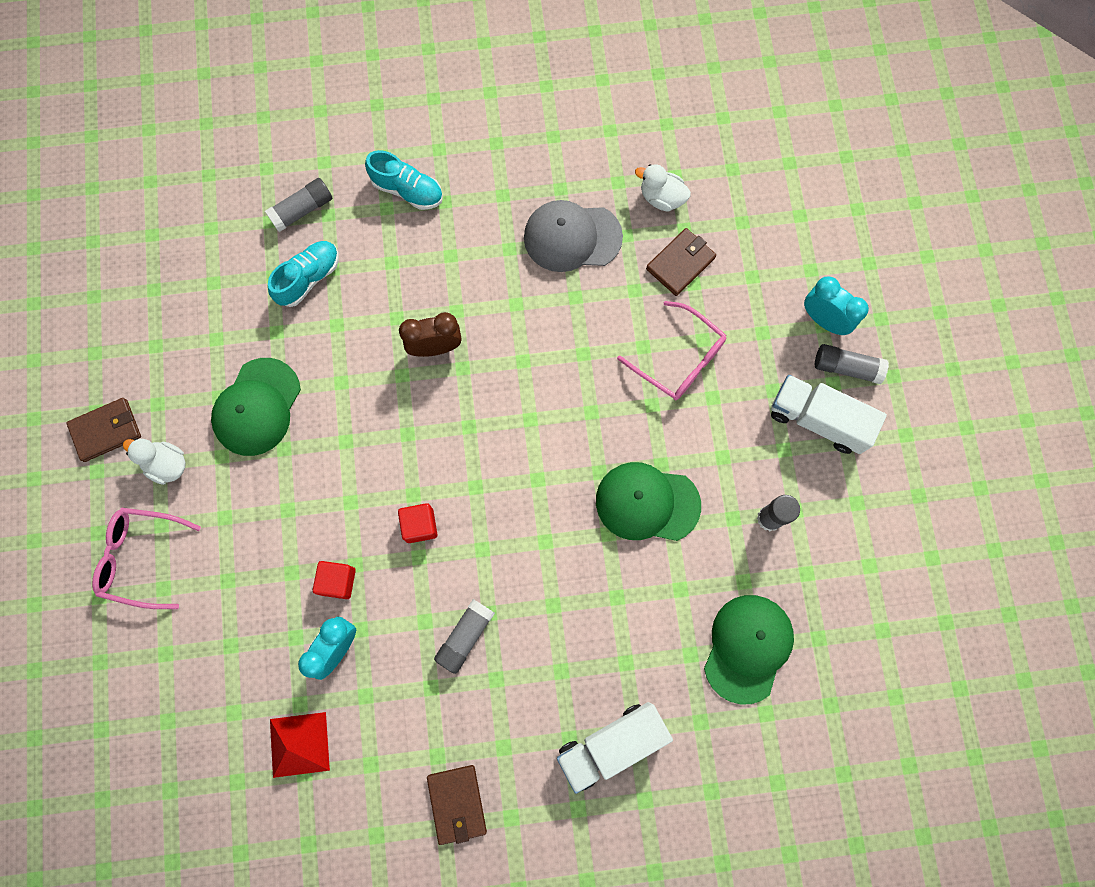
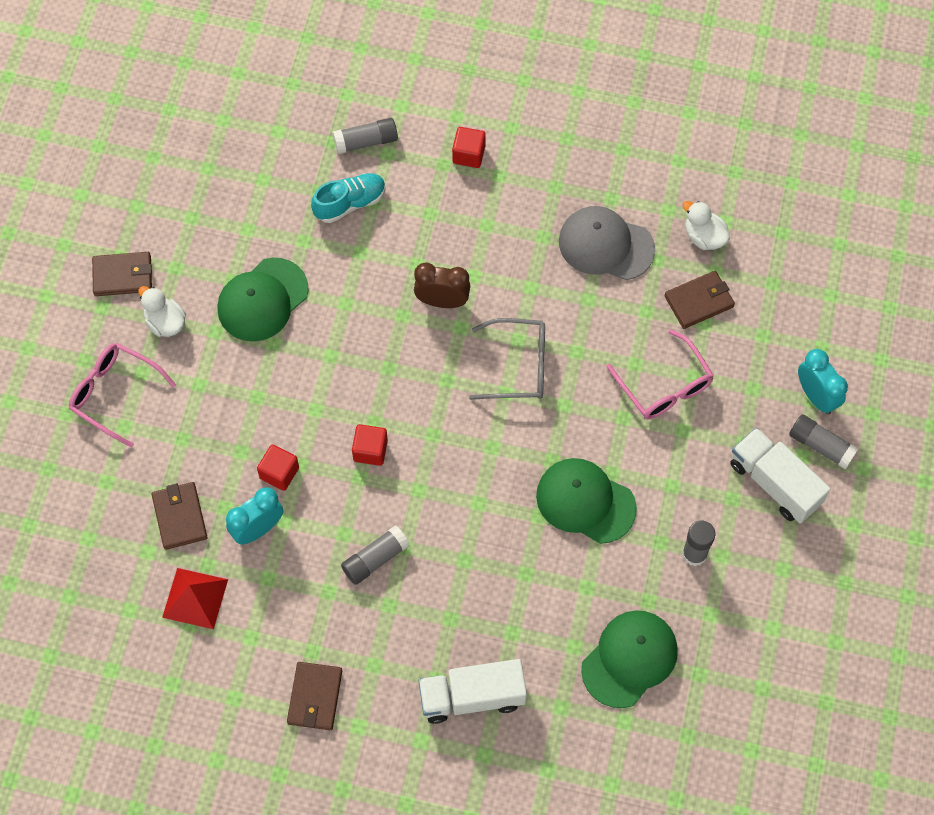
camera: 20 degrees right, 10 degrees down
turquoise shoe [365,150,443,210] -> red cube [452,127,486,168]
none -> brown wallet [152,482,207,550]
none -> grey glasses [469,318,545,400]

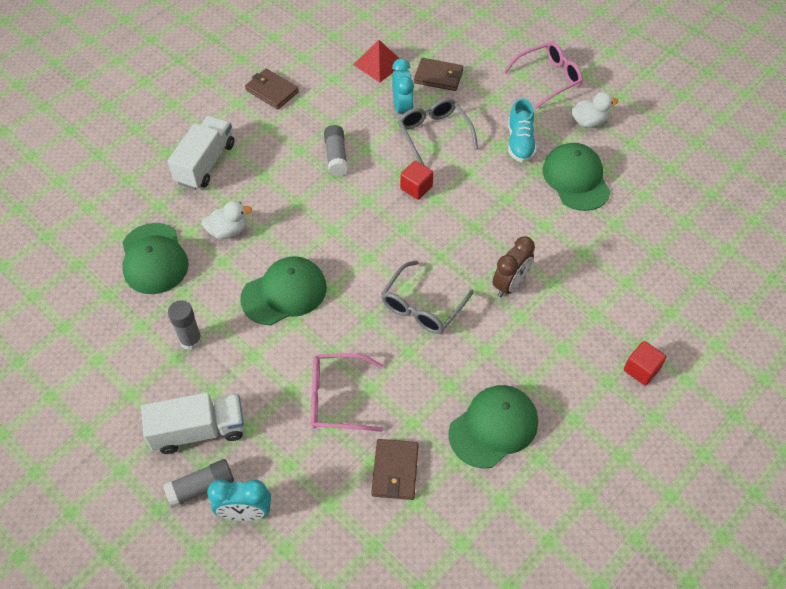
camera: 120 degrees right, 10 degrees down
brown wallet [92,252,152,296] -> none
red cube [257,445,299,491] -> grey glasses [398,98,478,166]
turquoise shoe [311,173,386,223] -> turquoise shoe moved to [508,98,537,162]
grey glue stick [333,118,398,154] -> none
grey cap [559,206,655,280] -> green cap [448,385,538,469]
white duck [683,201,730,250] -> white duck moved to [202,201,252,239]

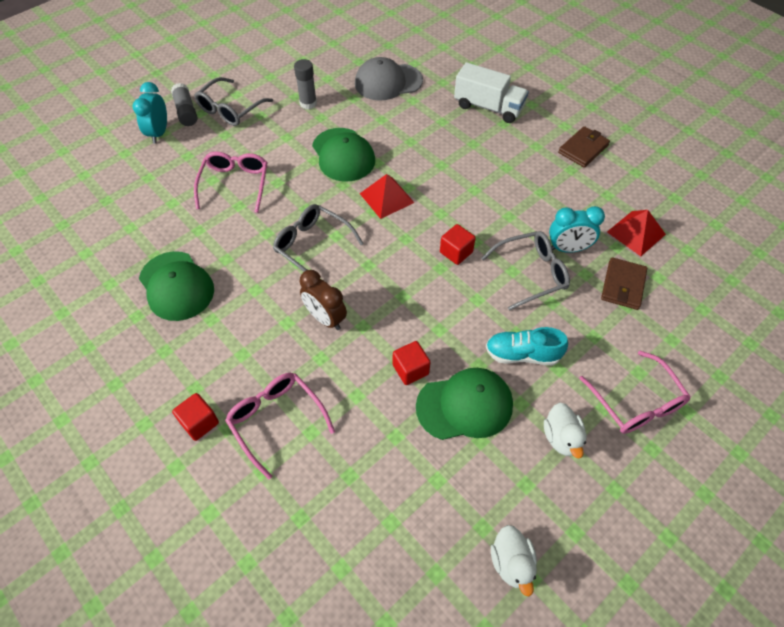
camera: 95 degrees right, 0 degrees up
green cap [122,223,189,294] -> grey cap [355,57,423,101]
white truck [141,392,244,454] -> grey glasses [194,77,273,126]
white duck [202,201,252,239] -> white duck moved to [491,525,537,596]
grey glue stick [324,125,348,176] -> none
brown wallet [371,439,419,500] -> none
none -> pink glasses [225,373,335,480]
none -> red pyramid [360,174,415,219]
none -> red cube [393,341,430,385]

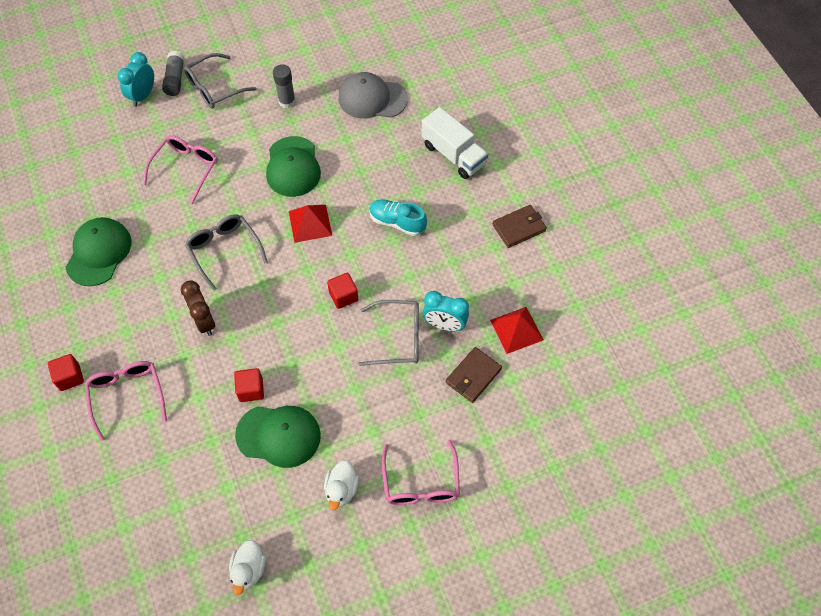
camera: 20 degrees right, 5 degrees up
green cap [139,251,214,321] -> green cap turned 150 degrees counterclockwise [66,217,131,286]
turquoise shoe [486,327,568,365] -> turquoise shoe moved to [369,199,427,236]

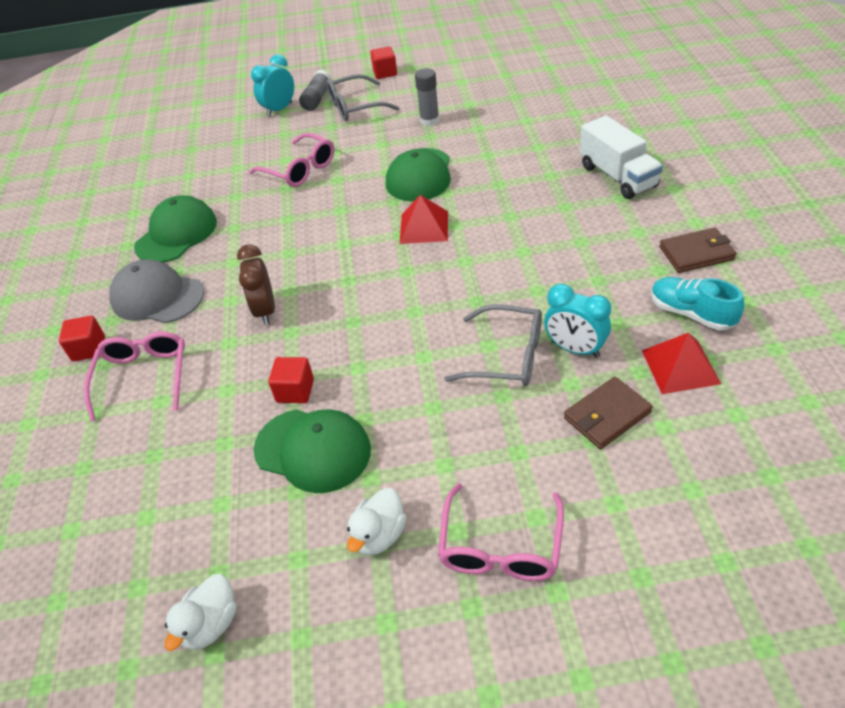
camera: 20 degrees right, 15 degrees down
pink glasses [143,135,218,204] -> pink glasses turned 90 degrees clockwise [249,133,335,187]
grey glasses [185,214,268,291] -> none
red cube [327,273,358,309] -> red cube moved to [370,46,397,79]
grey cap [339,72,408,118] -> grey cap moved to [109,259,205,323]
turquoise shoe [369,199,427,236] -> turquoise shoe moved to [651,277,744,330]

